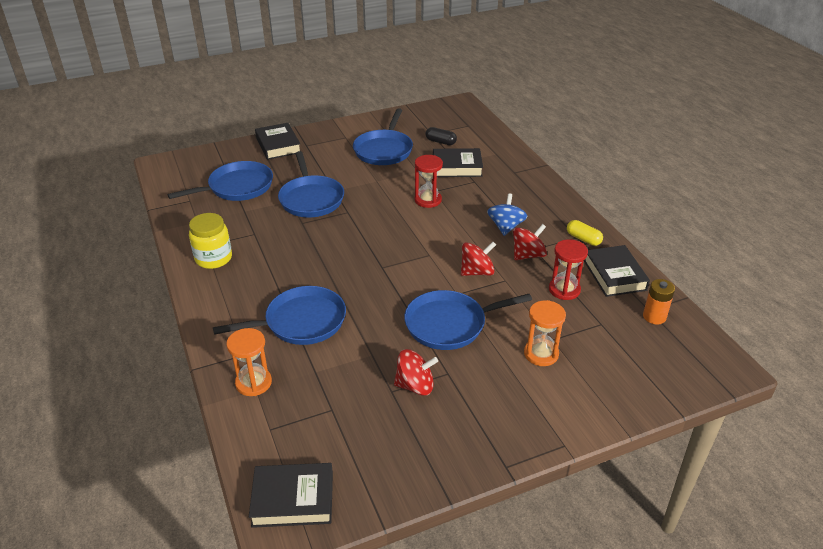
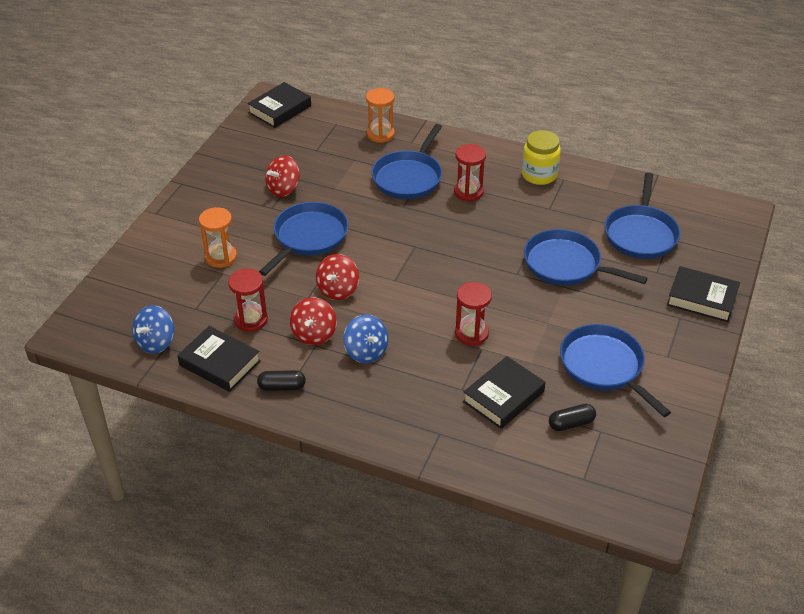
camera: 135 degrees right, 5 degrees up
yellow capsule [567,220,603,246] -> black capsule [257,370,306,391]
orange battery [643,279,675,324] -> blue spinning top [132,305,174,354]
none -> red hourglass [454,144,486,201]

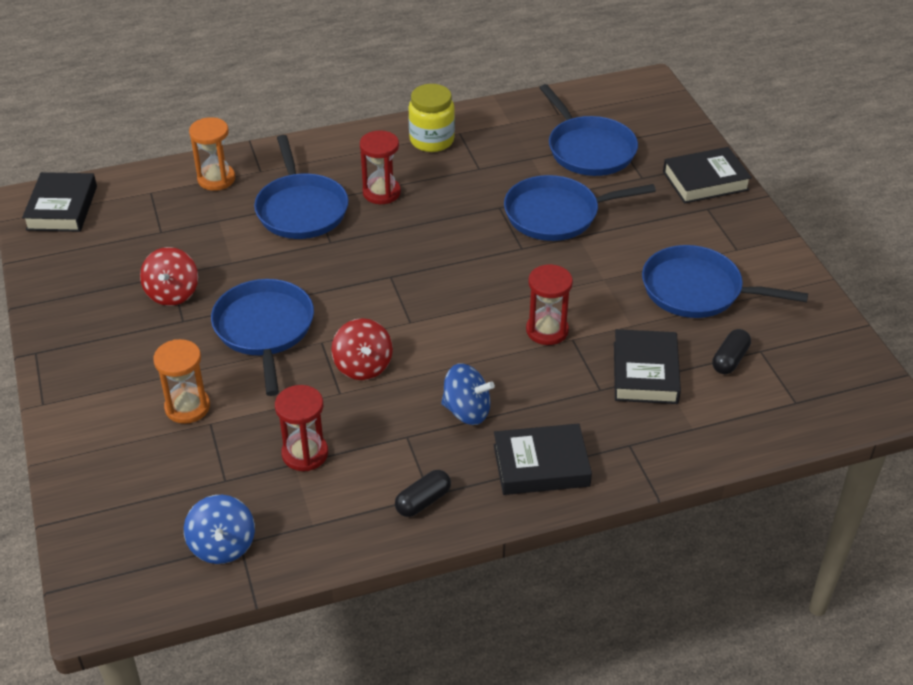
camera: 40 degrees left, 0 degrees up
black book [177,326,261,392] -> black book moved to [493,423,592,495]
red spinning top [290,297,337,345] -> none

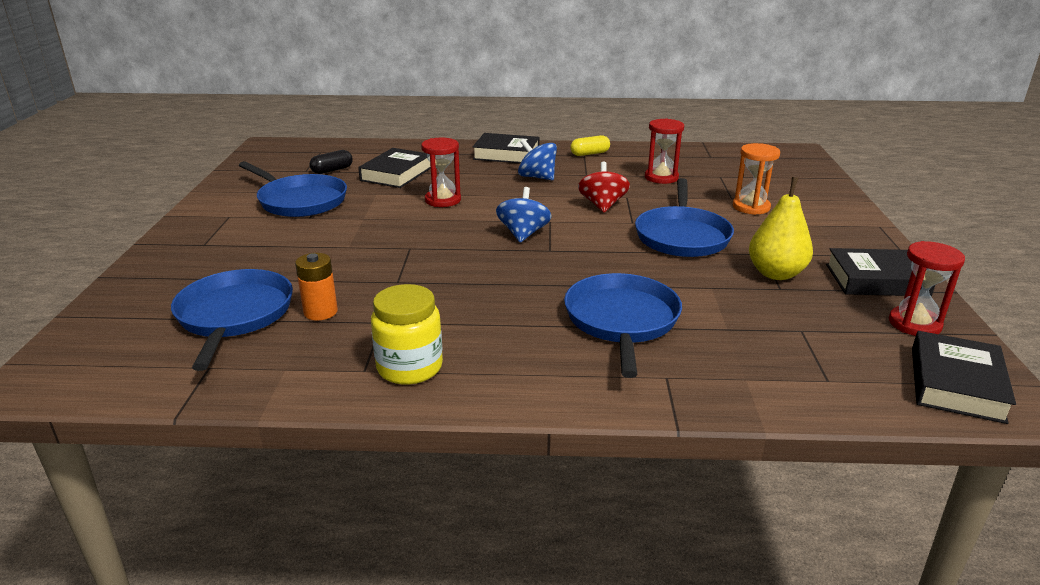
camera: 160 degrees left, 15 degrees down
red spinning top [140,247,198,306] -> yellow pear [749,177,813,280]
blue spinning top [184,495,255,564] -> blue spinning top moved to [496,187,552,243]
orange hourglass [189,117,235,191] -> none
red hourglass [360,130,401,204] -> red hourglass moved to [889,241,965,336]
black capsule [395,470,451,517] -> yellow capsule [570,135,610,156]
blue pan [504,175,656,241] -> none
black book [663,147,752,204] -> black book moved to [826,248,935,296]
none -> orange battery [295,253,338,321]

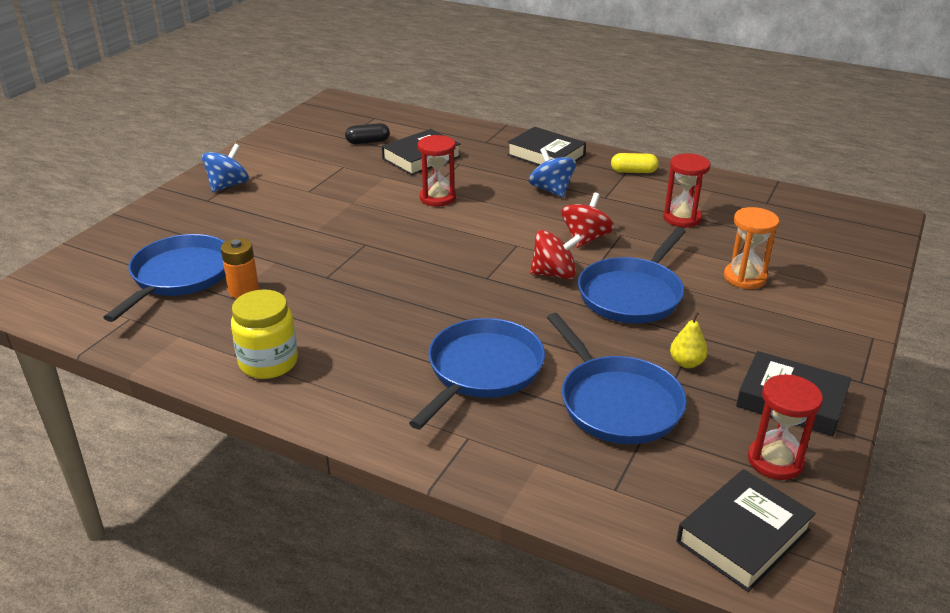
camera: 25 degrees right, 5 degrees up
blue pan [239,161,347,217] -> blue pan moved to [547,313,687,444]
blue spinning top [496,187,552,243] -> blue spinning top moved to [202,144,249,192]
yellow pear [749,177,813,280] -> yellow pear [670,312,708,368], size x0.55
none -> red spinning top [530,230,582,279]

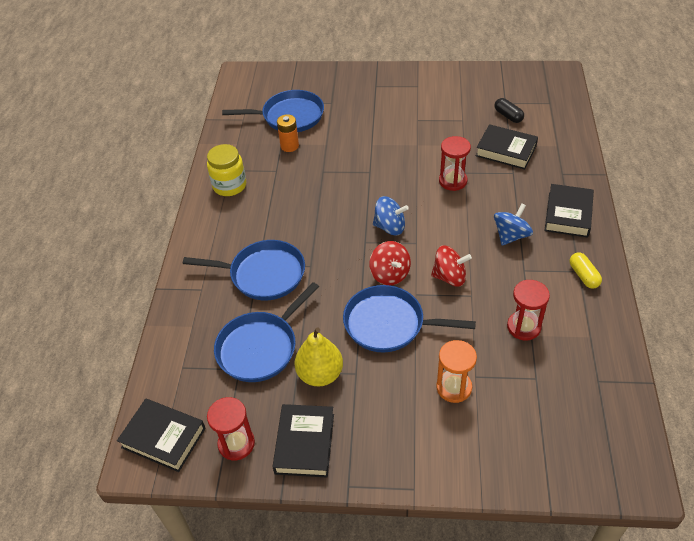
camera: 70 degrees right, 15 degrees up
blue spinning top [202,144,249,192] -> blue spinning top moved to [373,196,409,235]
yellow pear [670,312,708,368] -> yellow pear [295,327,343,386], size x1.81

